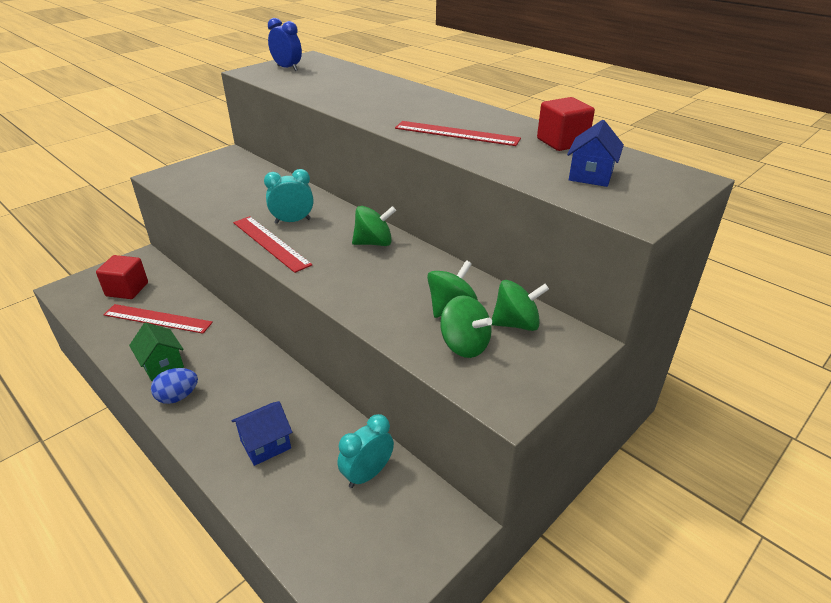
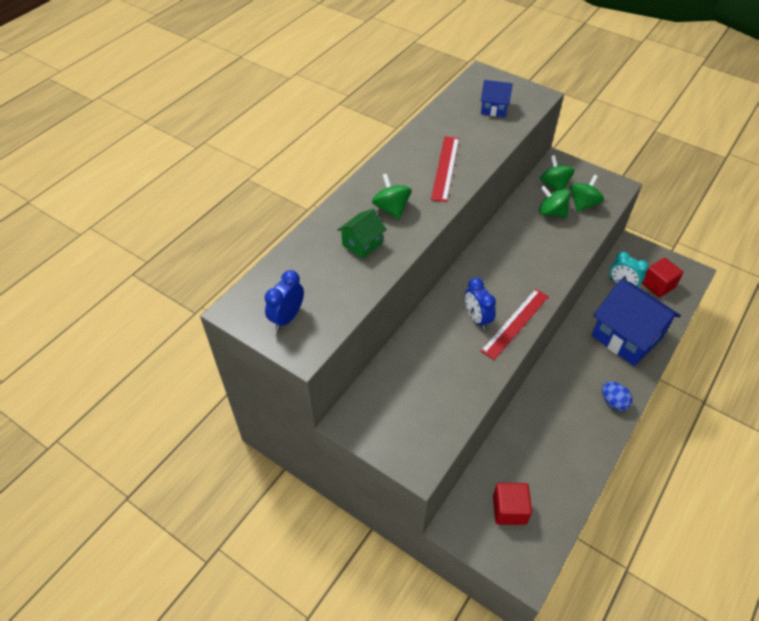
camera: 100 degrees left, 15 degrees up
red ruler [103,304,213,334] -> none
green house [129,322,184,381] -> green house moved to [337,209,387,259]
blue house [231,401,292,466] -> blue house [591,279,681,366], size x2.08
turquoise clock [264,169,313,224] -> blue clock [465,278,496,330]
green spinning top [352,206,396,246] -> green spinning top moved to [372,173,411,219]
red cube [537,97,595,151] -> red cube moved to [642,257,683,298]

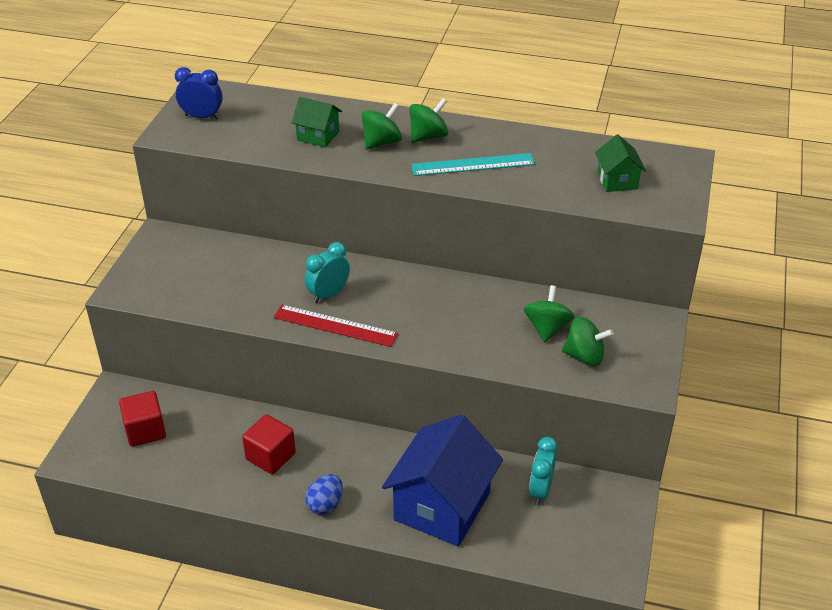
camera: 70 degrees right, 10 degrees down
red ruler [431,136,459,202] -> turquoise ruler [411,153,535,176]
blue clock [465,278,496,330] -> turquoise clock [305,242,350,303]
blue house [481,80,513,117] -> green house [595,135,646,192]
green spinning top [540,155,575,191] -> green spinning top moved to [409,98,448,143]
red cube [642,257,683,298] -> red cube moved to [242,414,296,474]

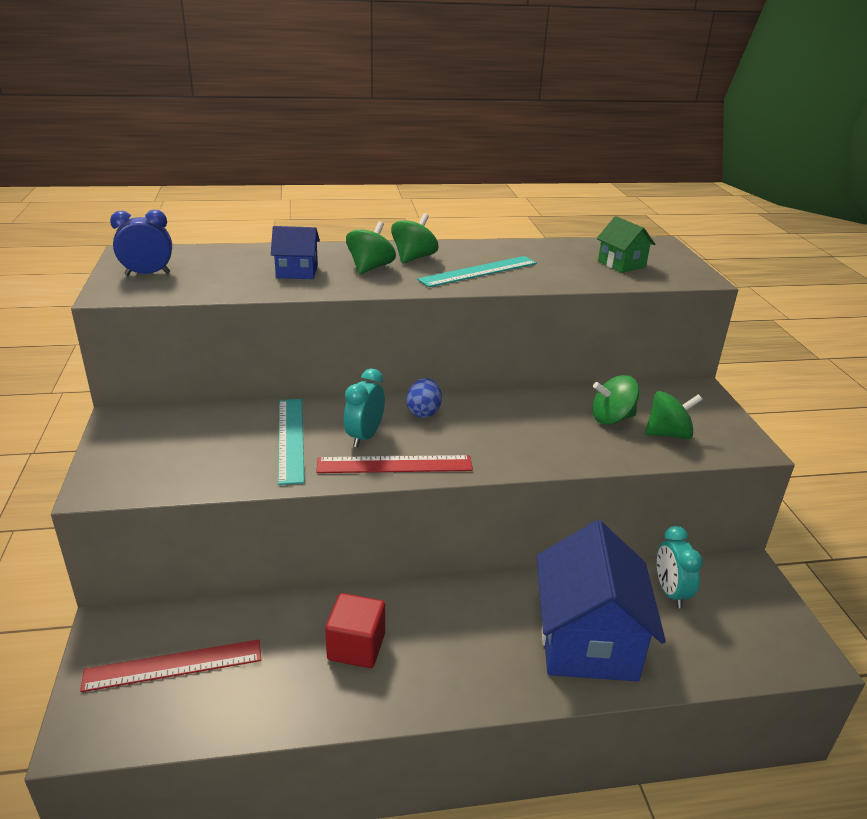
camera: 25 degrees left, 10 degrees down
red cube [119,391,166,447] -> red ruler [80,639,261,692]
green house [292,97,342,148] -> blue house [271,226,320,279]
blue egg [305,474,343,515] -> blue egg moved to [406,378,442,418]
green spinning top [524,285,575,343] -> green spinning top turned 90 degrees counterclockwise [592,375,639,425]
none -> turquoise ruler [278,399,305,485]

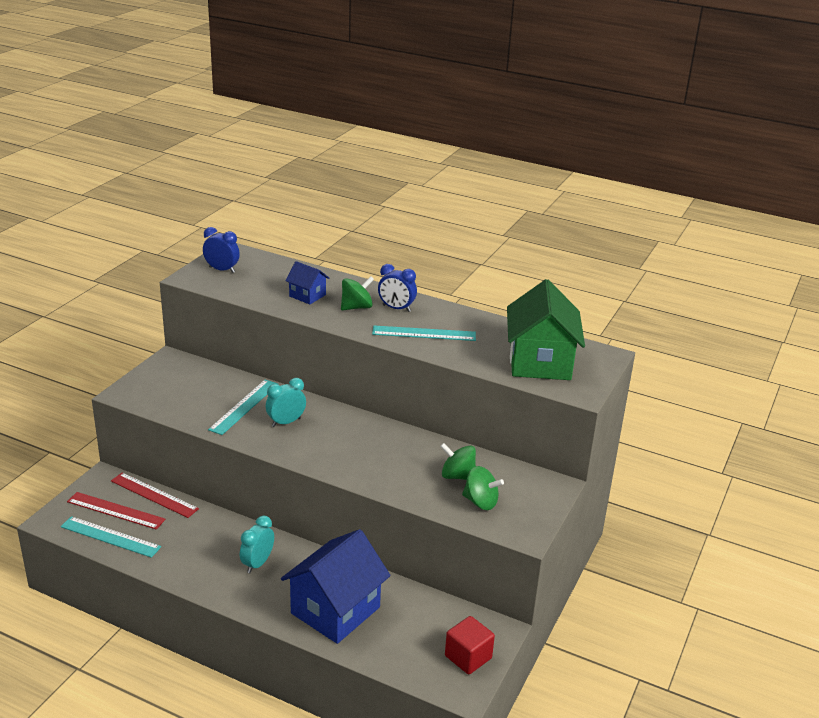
camera: 35 degrees right, 0 degrees up
red ruler [316,455,473,473] -> red ruler moved to [111,473,199,518]
red cube [325,593,385,668] -> red cube moved to [445,616,495,674]
green spinning top [391,213,439,263] -> blue clock [378,264,417,312]
blue egg [406,378,442,418] -> none
green house [597,216,655,273] -> green house [507,279,585,380], size x2.08
turquoise clock [657,526,703,608] -> turquoise clock moved to [240,516,274,573]
none -> turquoise ruler [61,516,161,558]

